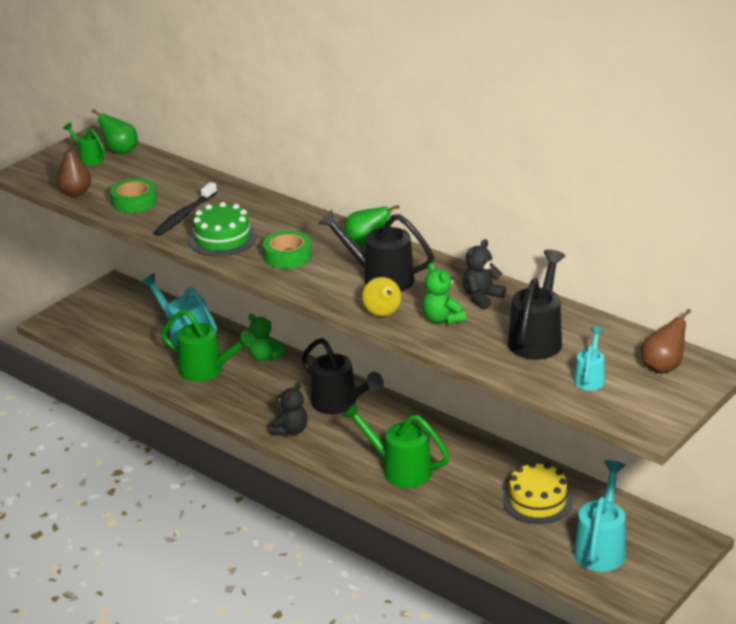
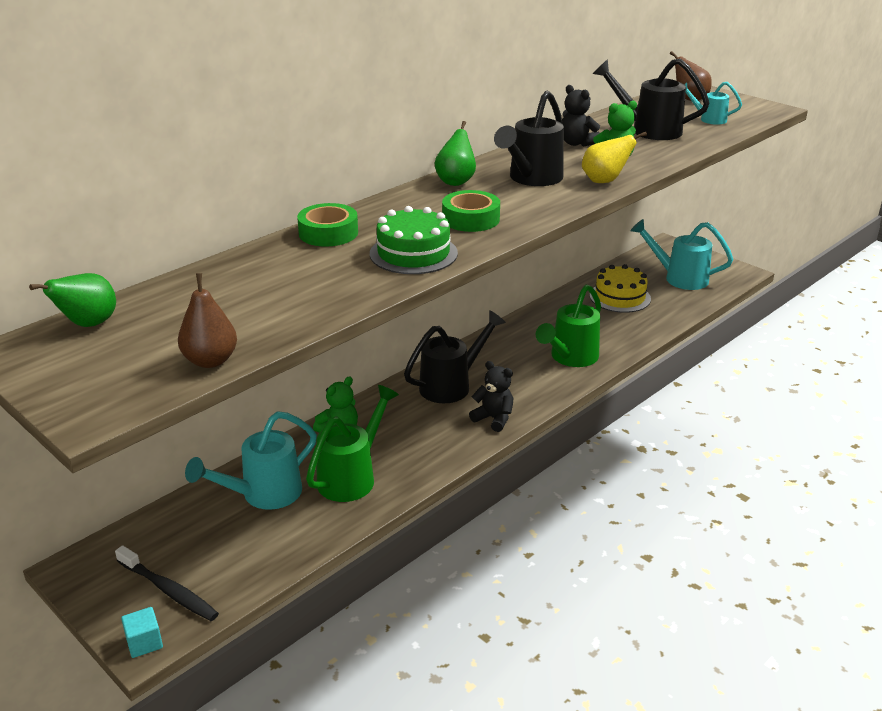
camera: 85 degrees left, 0 degrees up
green watering can [63,123,105,165] -> none
green tape [110,178,157,213] -> green tape moved to [297,203,358,247]
black toothbrush [154,182,217,236] -> black toothbrush moved to [115,545,219,621]
none -> turquoise cube [121,607,163,658]

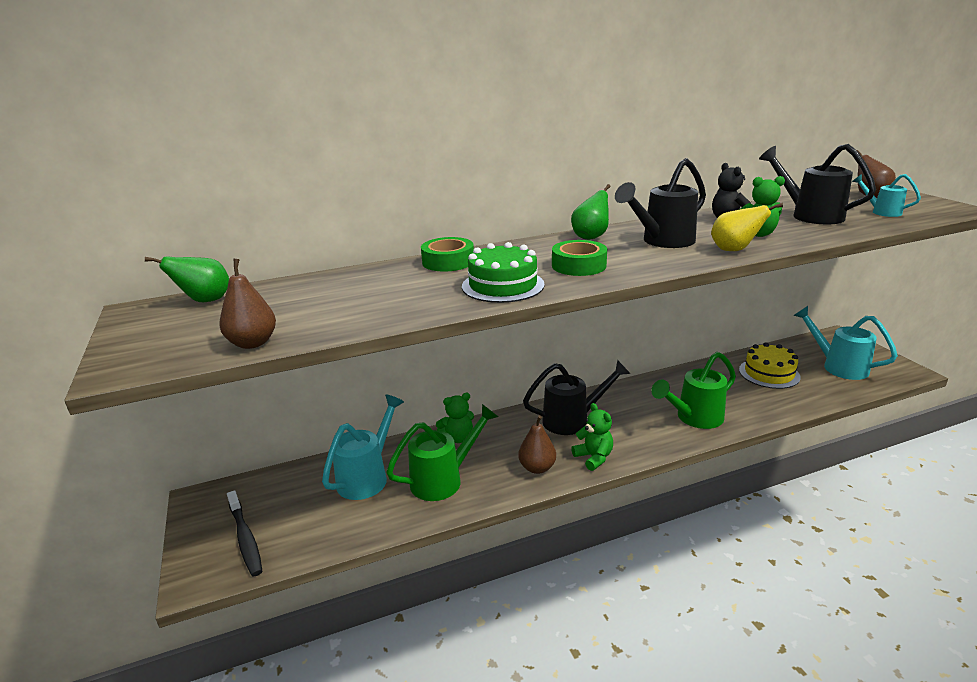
camera: 25 degrees right, 5 degrees down
turquoise cube [121,607,163,658] -> none
turquoise watering can [185,411,317,510] -> turquoise watering can turned 135 degrees clockwise [322,395,404,500]
black teddy bear [469,361,514,432] -> green teddy bear [571,403,613,471]
none -> brown pear [518,415,556,474]

